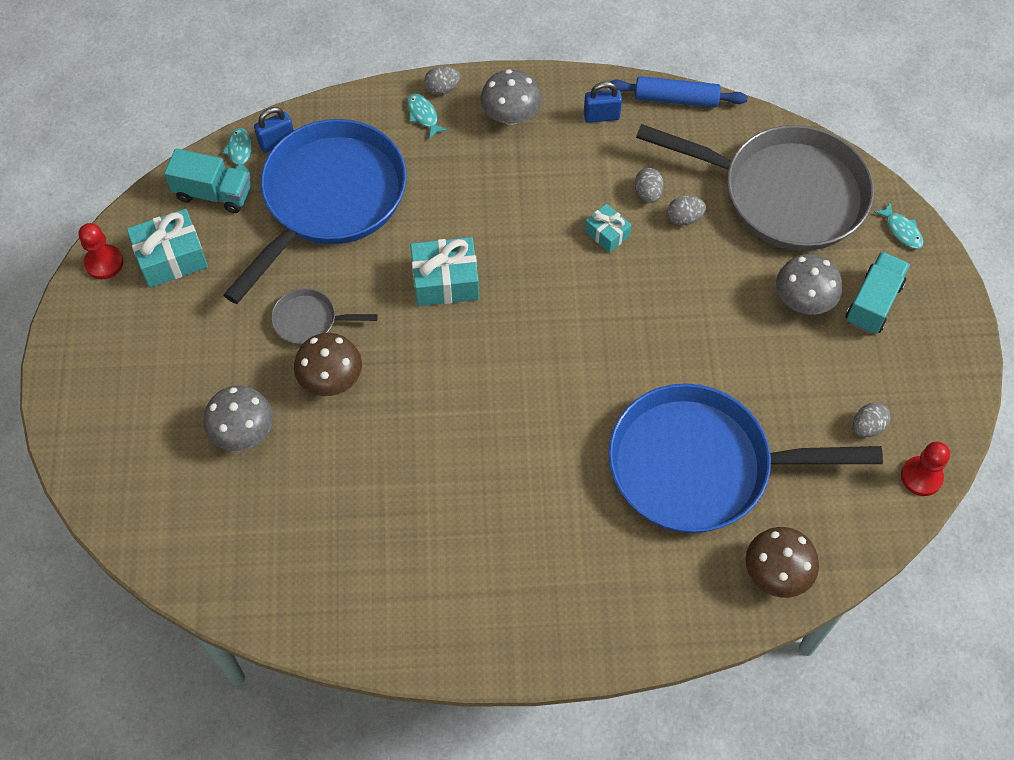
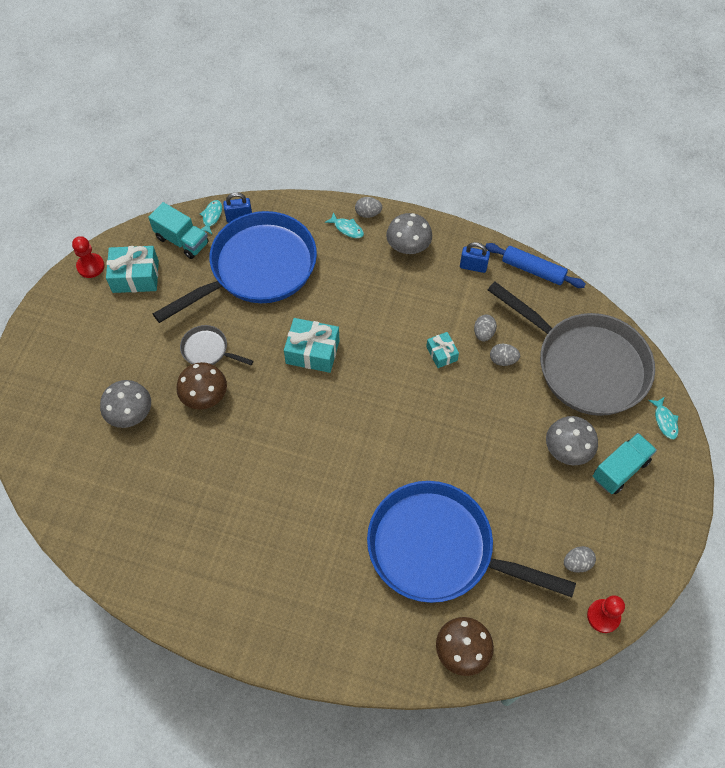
camera: 20 degrees right, 0 degrees up
turquoise fish [407,94,448,139] -> turquoise fish turned 135 degrees clockwise [324,212,364,238]

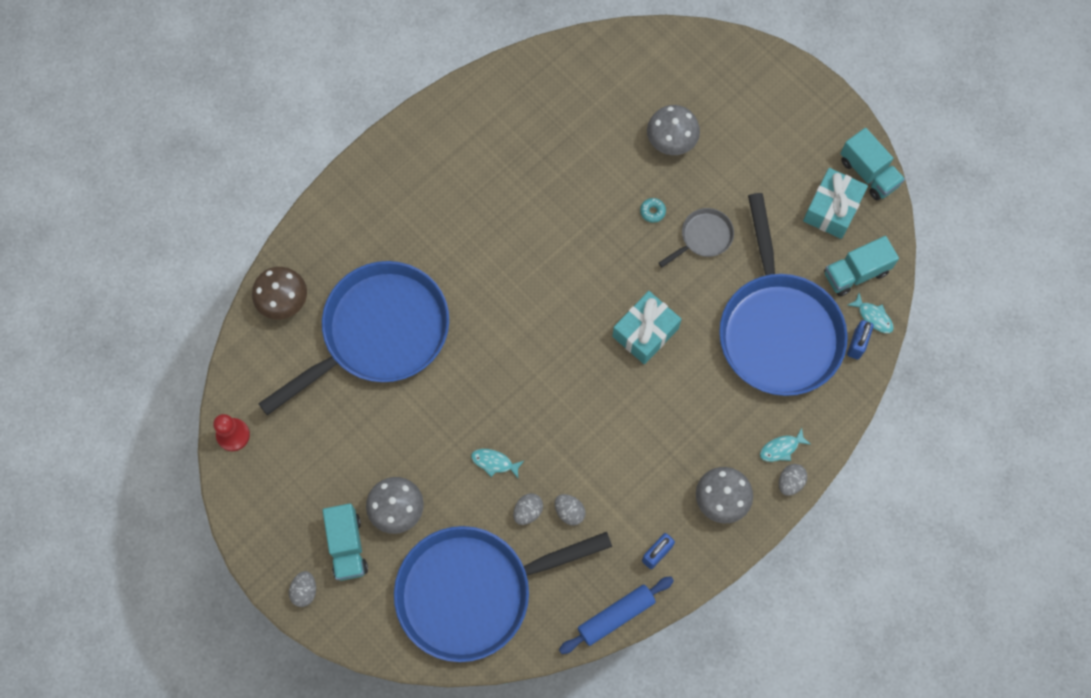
camera: 120 degrees right, 10 degrees up
red pawn [72,236,105,278] -> turquoise truck [841,128,905,200]
brown mushroom [176,362,227,410] -> turquoise donut [640,198,666,223]
turquoise gift [426,332,459,368] -> none
grey pan [488,282,655,416] -> blue pan [394,526,612,662]
grey egg [564,546,596,573] -> grey egg moved to [289,571,316,607]
turquoise fish [648,397,679,439] -> turquoise fish moved to [471,449,524,478]

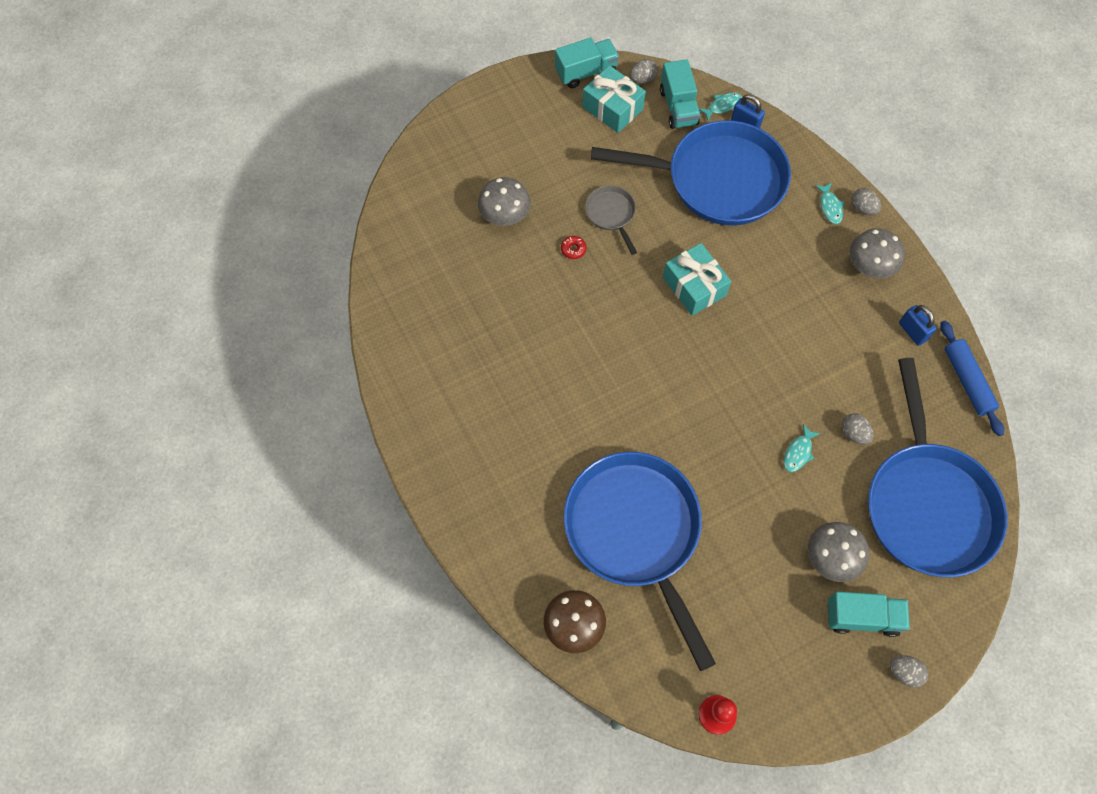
camera: 75 degrees left, 5 degrees down
grey egg [555,494,585,525] -> grey egg moved to [630,59,658,84]
turquoise donut [640,198,666,223] -> red donut [561,236,586,259]

